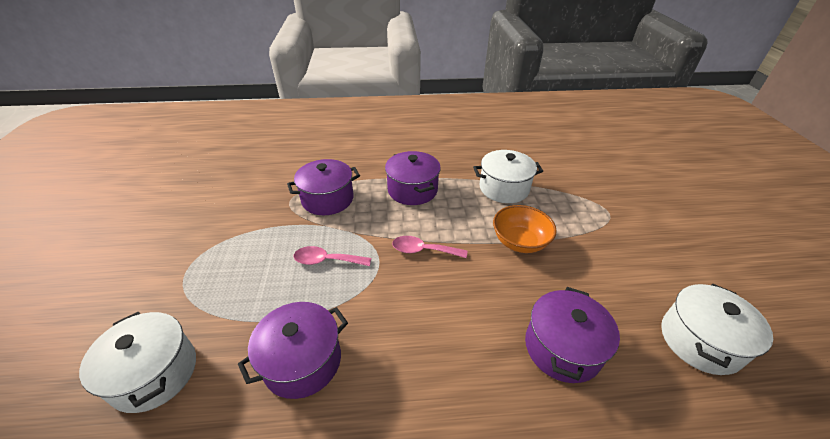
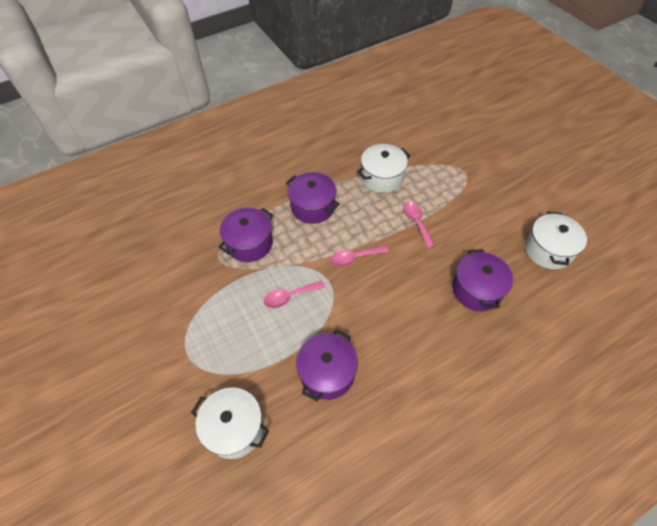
camera: 25 degrees left, 15 degrees up
orange bowl [493,205,557,253] -> pink spoon [403,202,435,249]

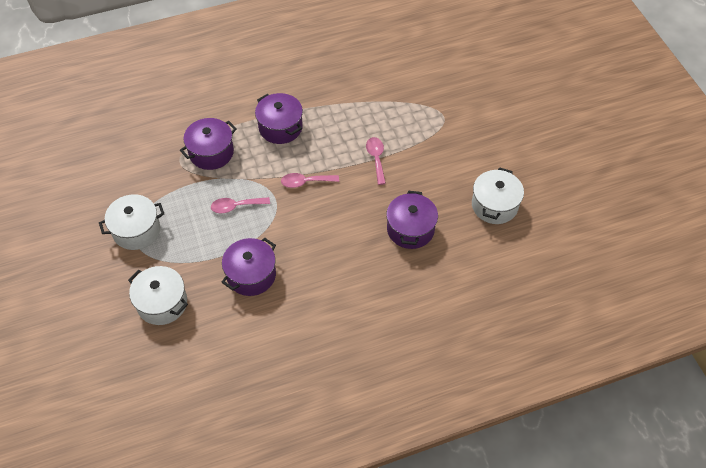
camera: 10 degrees right, 0 degrees up
white pot [357,144,410,193] -> white pot moved to [99,194,164,250]

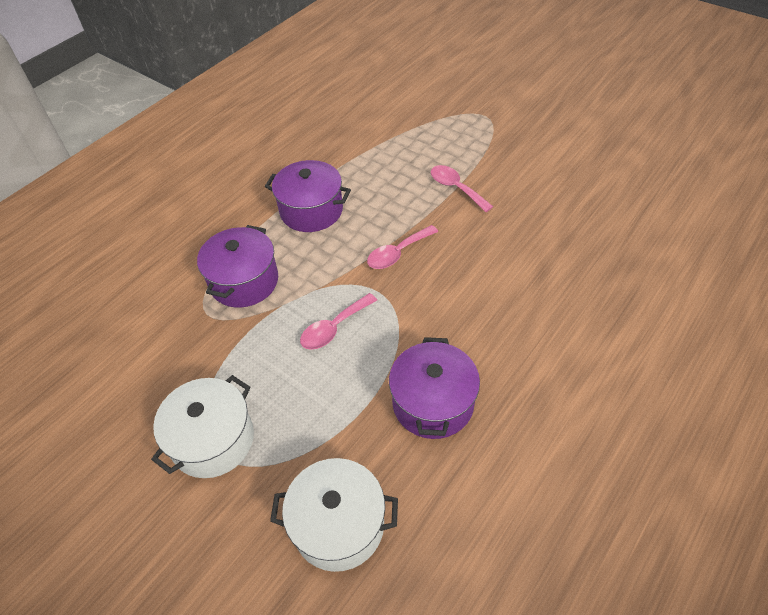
camera: 30 degrees left, 5 degrees down
purple pot [386,191,438,249] -> none
white pot [472,167,524,224] -> none

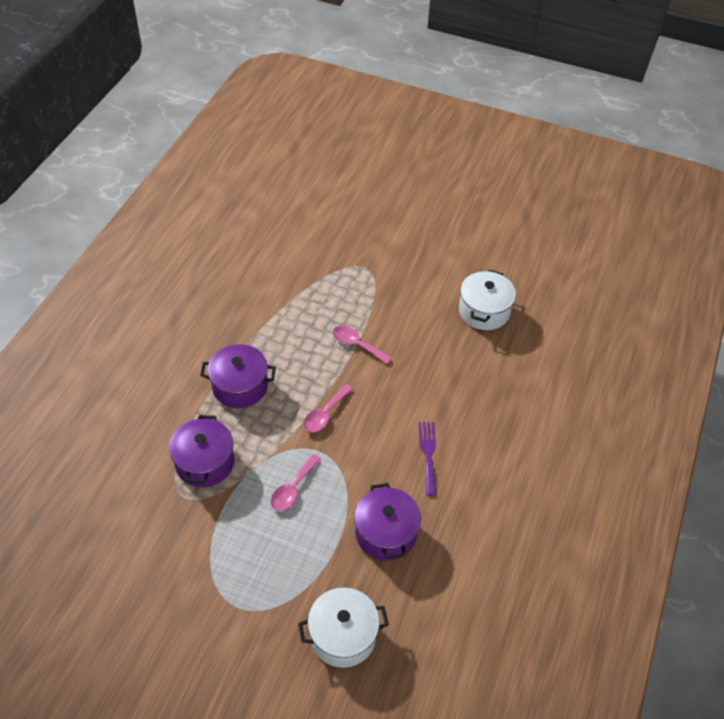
camera: 20 degrees left, 0 degrees up
white pot [151,375,254,478] -> white pot moved to [459,270,516,330]
none -> purple fork [419,422,436,496]

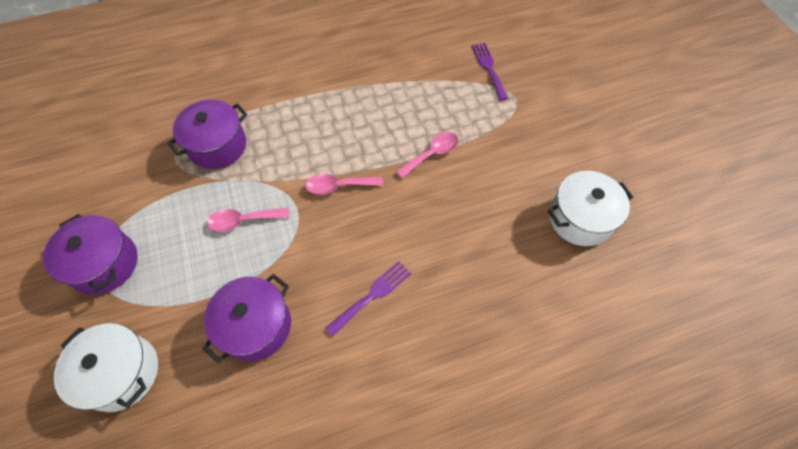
camera: 50 degrees right, 10 degrees up
purple pot [200,344,276,408] -> purple pot moved to [43,214,138,294]
pink spoon [333,326,392,364] -> pink spoon turned 60 degrees clockwise [396,132,459,178]
none -> purple fork [472,43,508,101]

